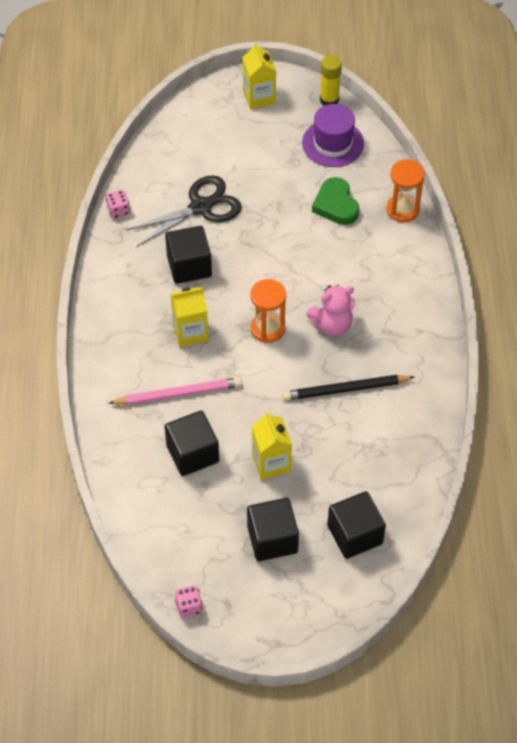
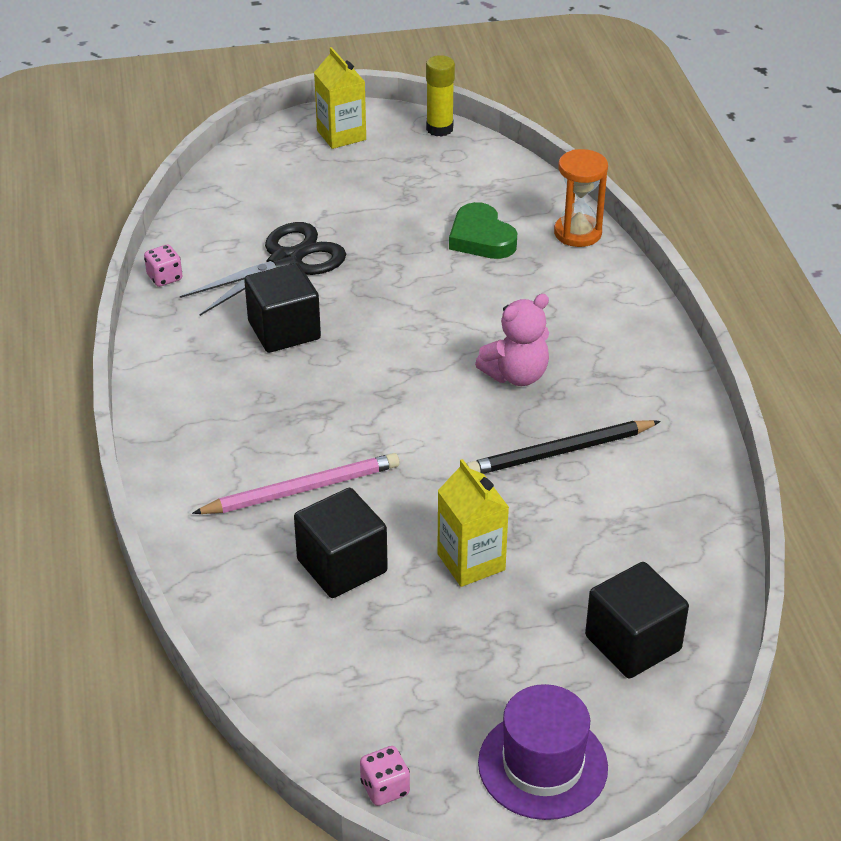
camera: 10 degrees left, 15 degrees down
yellow carton [170,287,209,347] -> none
black cube [247,498,299,561] -> none
orange hourglass [250,279,286,343] -> none
purple hat [302,104,364,167] -> purple hat moved to [478,684,608,820]

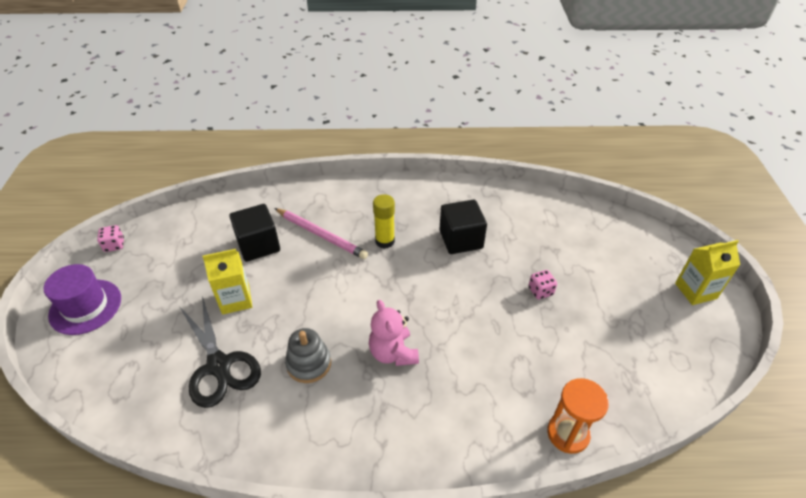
camera: 100 degrees right, 5 degrees up
pink dice [144,245,183,287] -> pink dice moved to [528,270,557,299]
black scissors [180,222,346,316] -> black scissors moved to [179,296,261,408]
pink pencil [192,453,400,514] -> pink pencil turned 45 degrees counterclockwise [274,208,368,259]
yellow glue stick [426,55,455,137] -> yellow glue stick moved to [373,194,395,249]
green heart [449,202,517,259] -> none
black pencil [467,420,661,474] -> grey stacking toy [285,328,331,383]
black cube [585,562,689,679] -> none

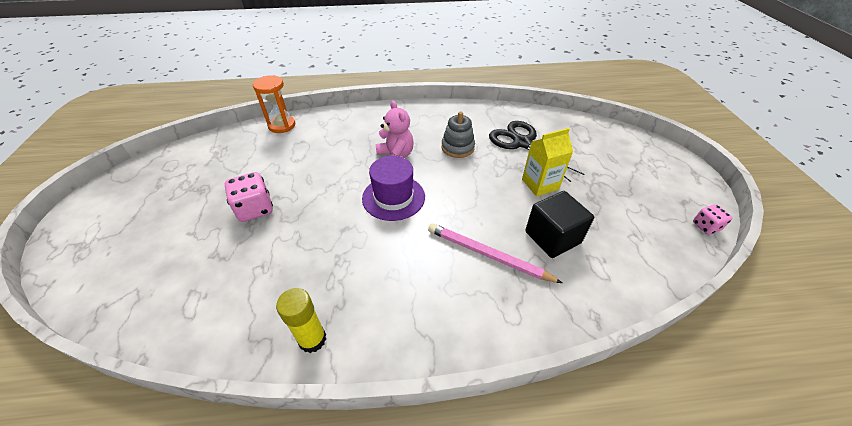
camera: 175 degrees right, 0 degrees up
purple hat [44,264,121,335] -> purple hat moved to [362,156,425,221]
yellow glue stick [373,194,395,249] -> yellow glue stick moved to [276,288,326,353]
black cube [439,200,487,254] -> none
pink dice [528,270,557,299] -> pink dice [225,172,273,222], size x1.68
yellow carton [675,240,740,305] -> none

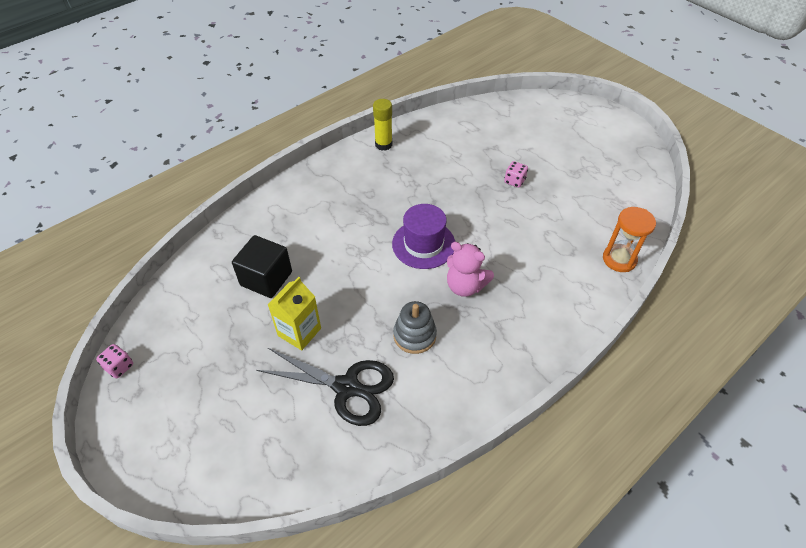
camera: 145 degrees right, 5 degrees up
pink dice [225,172,273,222] -> pink dice [504,161,528,188], size x0.60
pink pencil [428,223,562,283] -> none

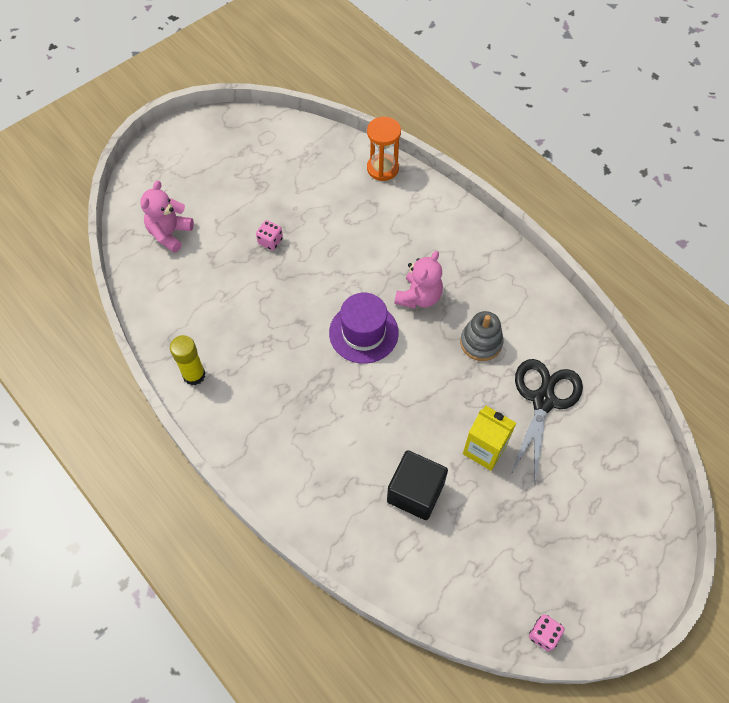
camera: 90 degrees left, 10 degrees up
none -> pink teddy bear [140,180,194,253]

